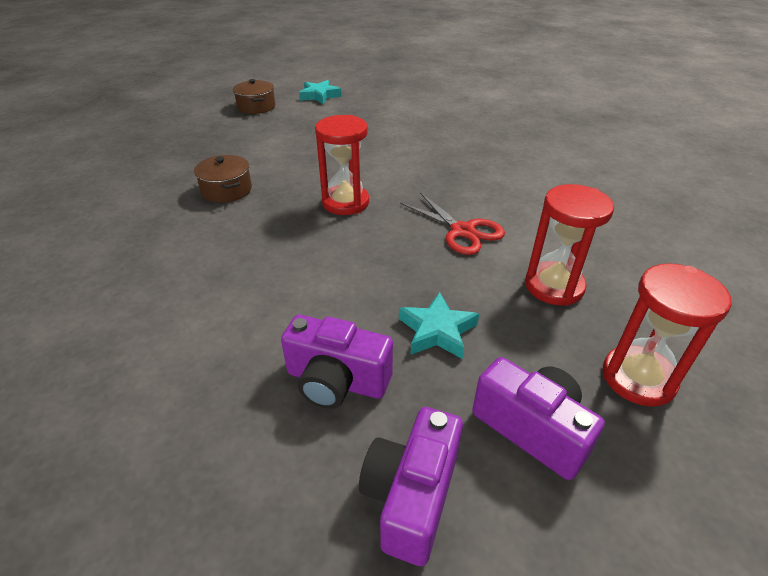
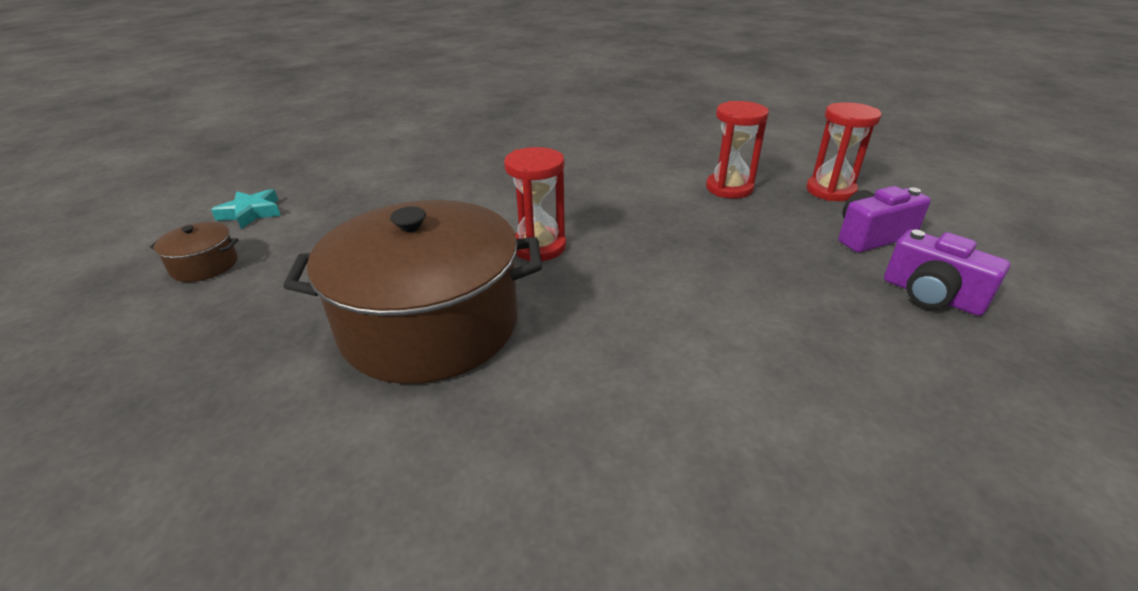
camera: 65 degrees left, 5 degrees down
brown pot [194,155,252,203] -> brown pot [283,200,542,384], size x2.46
purple camera [281,315,393,409] -> none
turquoise star [399,292,479,359] -> none
red scissors [401,192,505,255] -> none

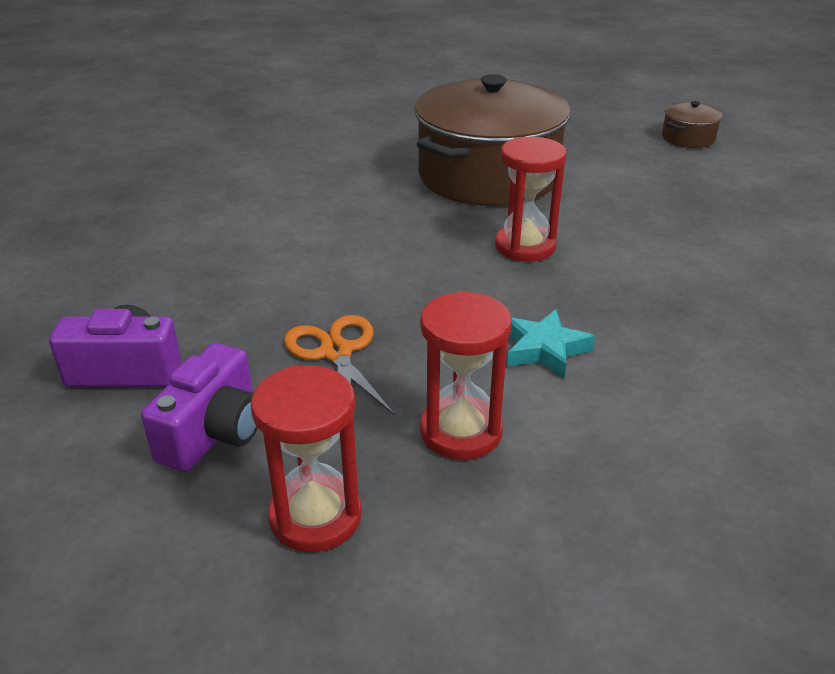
camera: 135 degrees right, 0 degrees up
turquoise star [211,189,281,229] -> turquoise star moved to [507,309,595,378]
none -> orange scissors [284,315,394,415]

